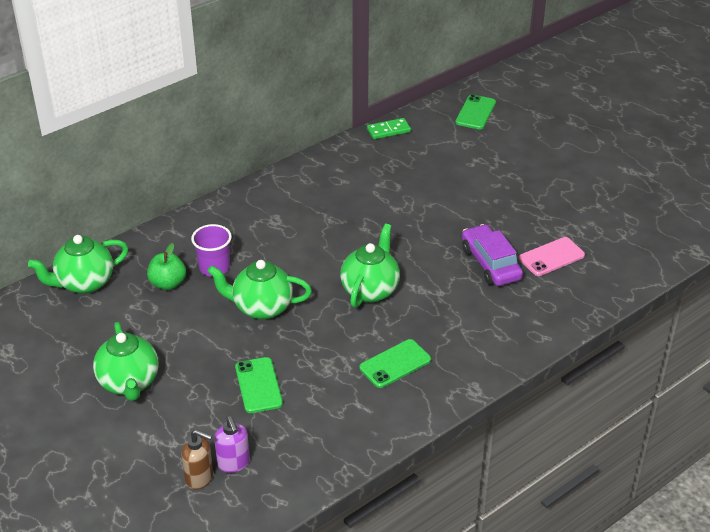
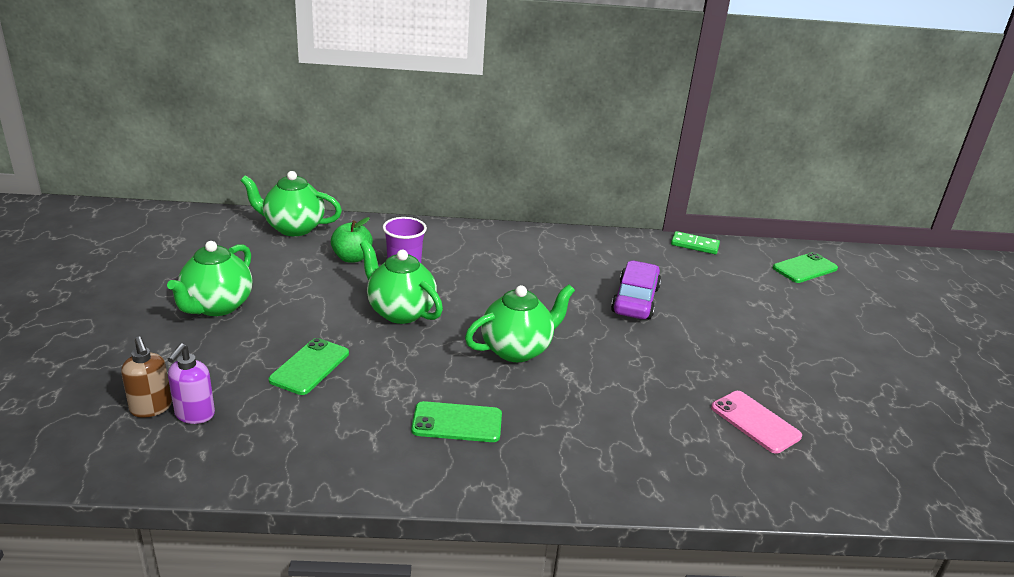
camera: 35 degrees right, 10 degrees down
purple car [462,224,523,286] -> purple car moved to [611,260,661,319]
pink phone [519,237,585,276] -> pink phone turned 45 degrees clockwise [711,391,802,454]

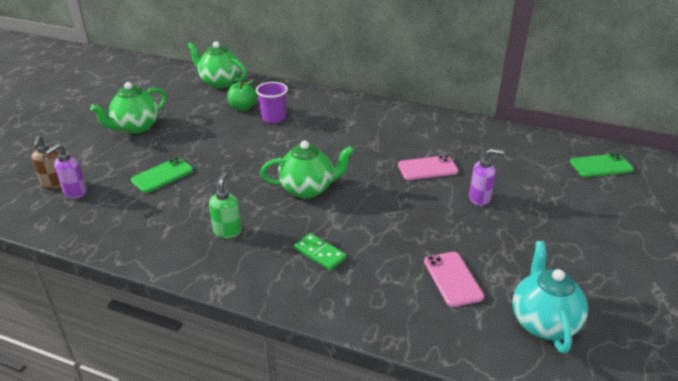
camera: 25 degrees right, 5 degrees up
green teapot [360,240,443,324] -> none
green phone [411,401,502,442] -> green soap dispenser [209,172,242,238]
purple car [611,260,661,319] -> pink phone [398,155,458,180]
green domino [671,231,720,254] -> green domino moved to [294,233,346,270]
none -> purple soap dispenser [469,148,504,206]
none -> turquoise teapot [512,241,588,354]

